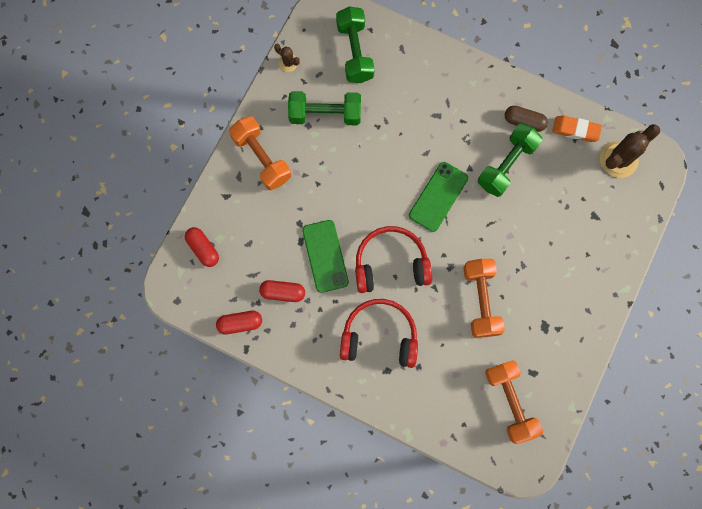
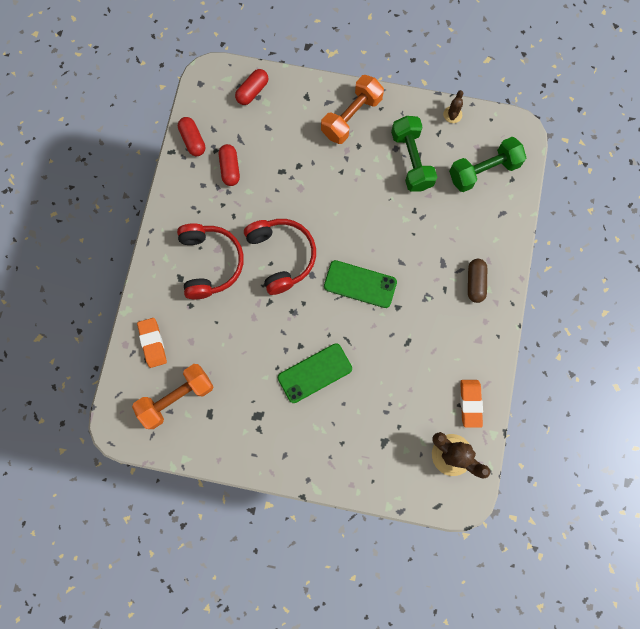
camera: 75 degrees right, 0 degrees up
green phone [302,220,349,293] -> green phone moved to [278,343,352,403]
orange dumbbell [463,259,505,338] -> none
green dumbbell [478,123,542,197] -> none
brown capsule [505,106,548,132] -> brown capsule moved to [468,259,487,303]
none -> orange eraser [137,318,167,368]

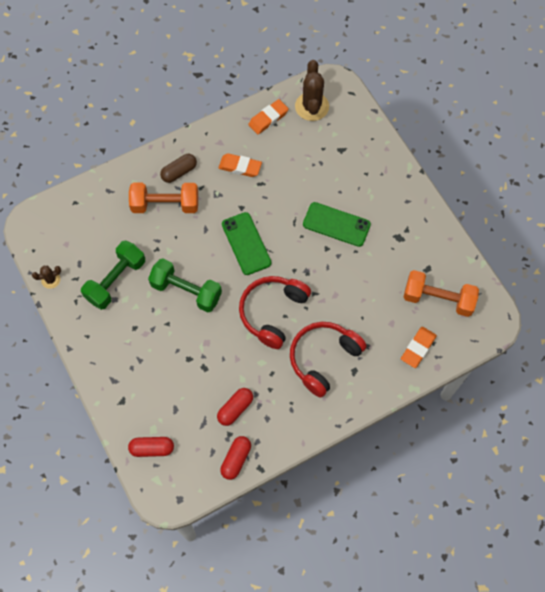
camera: 130 degrees left, 10 degrees down
orange dumbbell [321,75,384,144] -> orange dumbbell moved to [129,183,198,213]
green dumbbell [449,137,526,192] -> green dumbbell moved to [148,258,222,312]
none -> orange eraser [218,153,262,177]

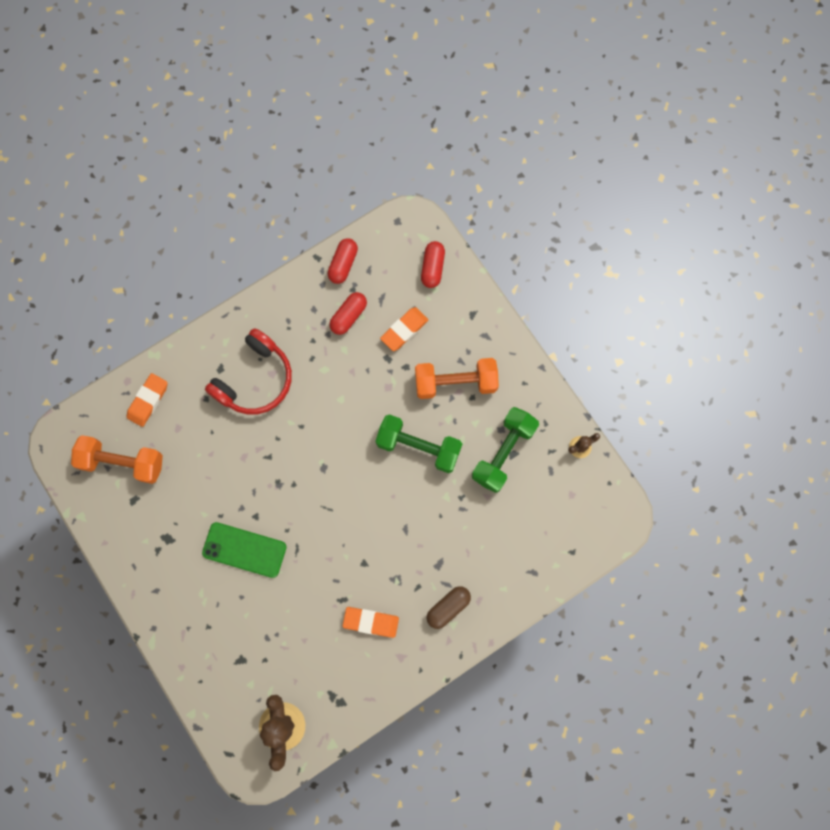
camera: 175 degrees right, 10 degrees up
red capsule [128,437,174,457] -> red capsule turned 75 degrees counterclockwise [421,241,445,288]
orange dumbbell [129,183,198,213] -> orange dumbbell moved to [415,358,499,399]
green phone [222,212,271,275] -> none
red headphones [239,276,311,349] -> none
orange eraser [248,99,289,134] -> orange eraser moved to [380,307,428,351]

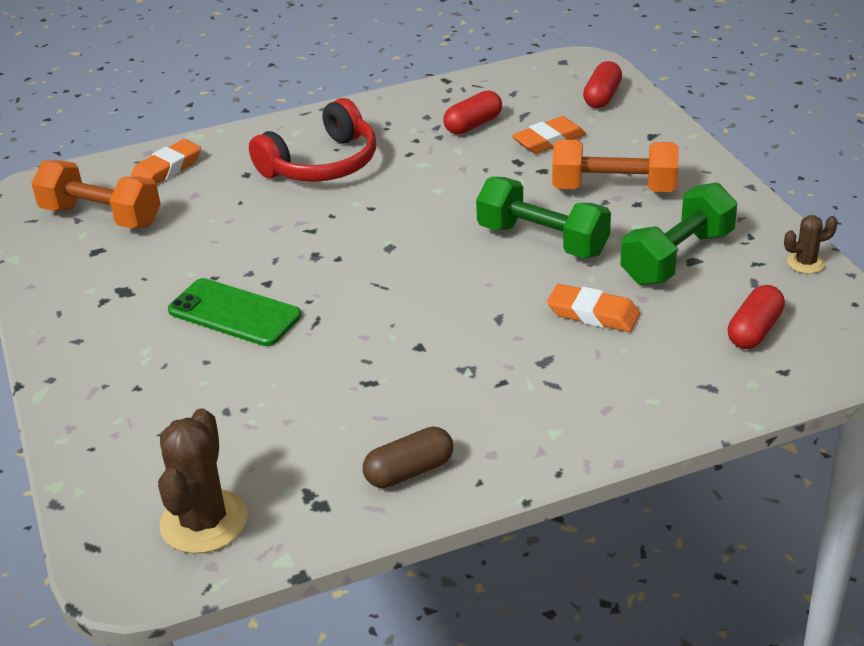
camera: 15 degrees right, 40 degrees down
red capsule [328,238,358,284] -> red capsule moved to [728,285,785,349]
orange eraser [343,607,399,638] -> orange eraser moved to [547,284,640,332]
brown capsule [427,586,471,629] -> brown capsule moved to [363,426,453,488]

